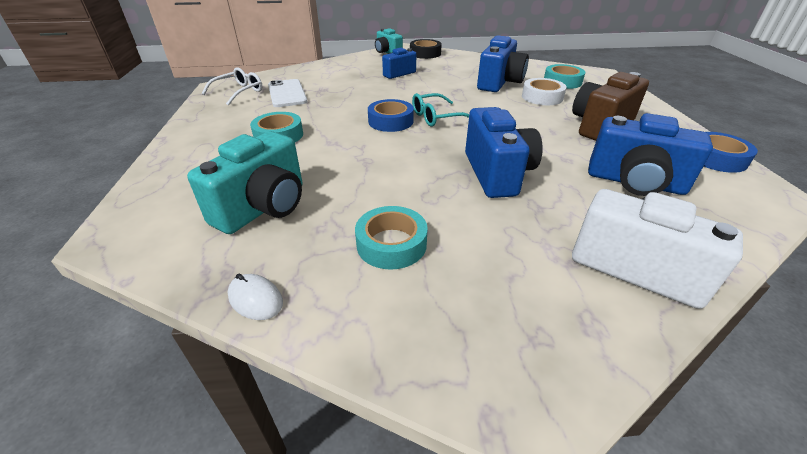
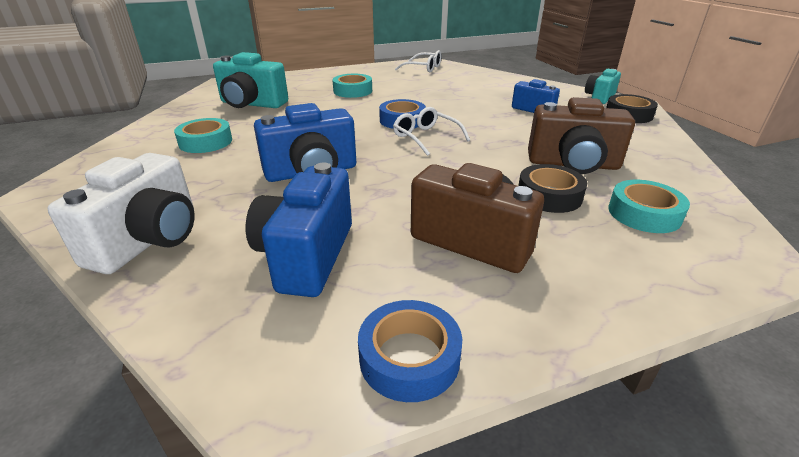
camera: 75 degrees right, 5 degrees down
white mouse [227,274,283,320] -> none
white phone [268,79,308,107] -> none
turquoise glasses [412,93,469,126] -> white glasses [393,107,470,156]
blue camera [477,35,529,92] -> brown camera [528,97,635,174]
white tape [522,78,567,105] -> black tape [518,164,587,213]

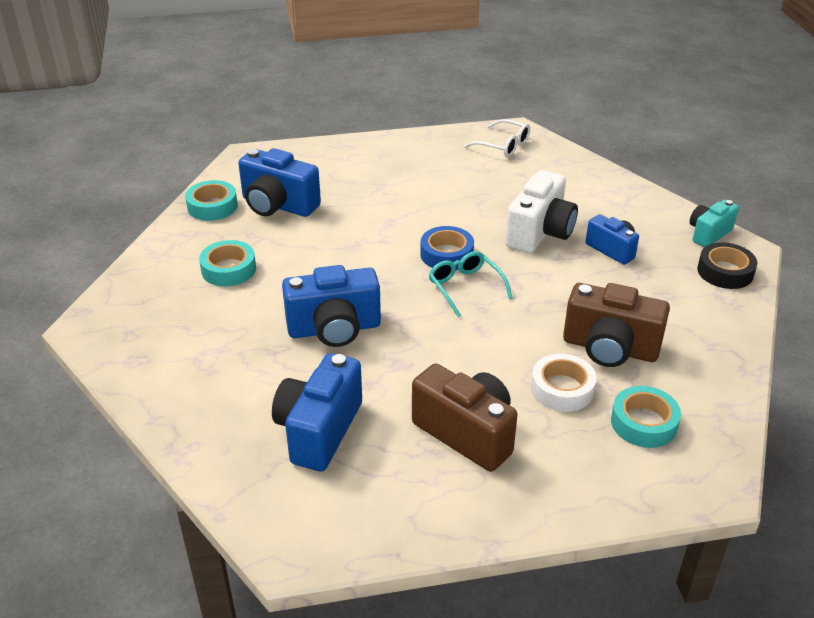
camera: 10 degrees right, 5 degrees up
white camera [47,153,195,274] -> white camera moved to [505,170,578,254]
turquoise camera [213,52,288,108] -> blue camera [238,148,321,217]
turquoise tape [333,74,372,98] -> turquoise tape moved to [185,180,238,221]
blue tape [358,300,462,402] -> none
white glasses [393,107,470,156] -> turquoise glasses [428,251,513,318]
black tape [518,164,587,213] -> white tape [531,354,597,412]

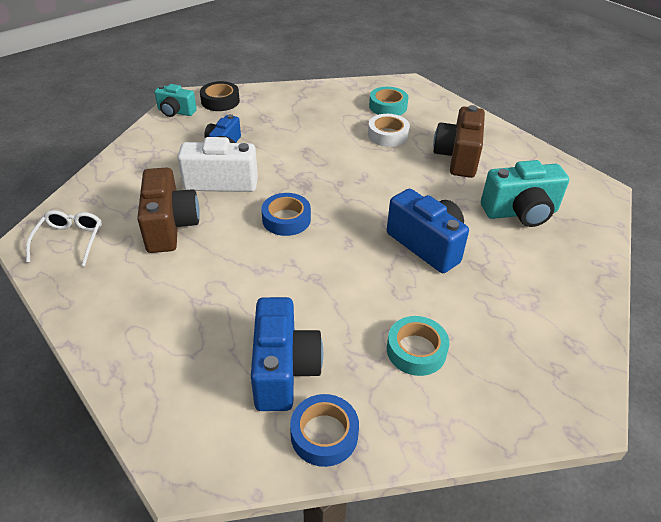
camera: 120 degrees left, 5 degrees up
turquoise tape [185,180,238,221] -> blue tape [290,394,359,467]
blue camera [272,353,362,471] -> turquoise camera [481,160,569,227]
turquoise glasses [428,251,513,318] -> none
brown camera [563,283,670,367] -> brown camera moved to [137,167,200,253]

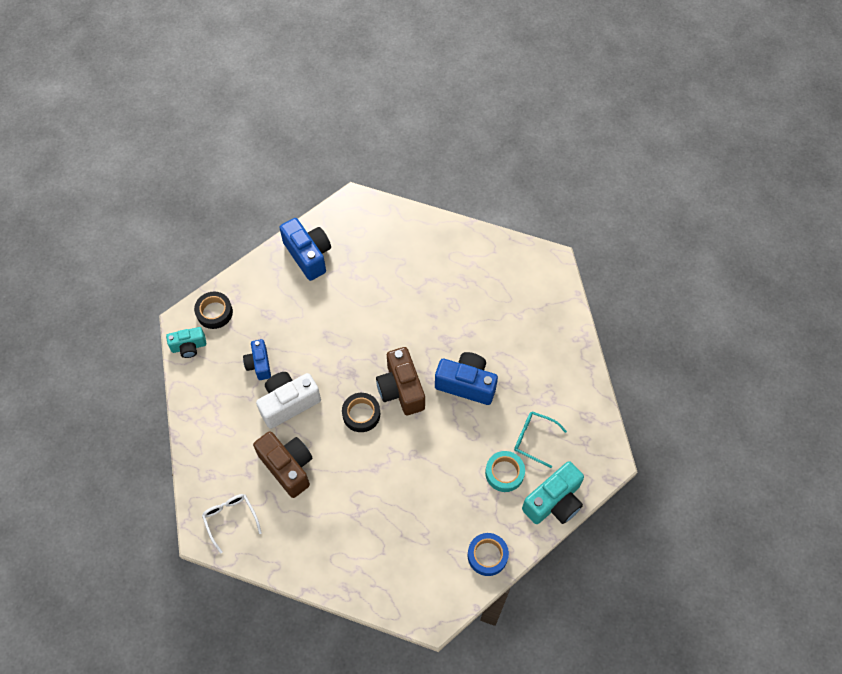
camera: 30 degrees left, 20 degrees up
blue camera [251,297,323,411] -> blue camera moved to [279,218,331,281]
blue tape [261,193,311,236] -> black tape [342,393,380,432]
white tape [368,114,410,147] -> none
turquoise tape [369,87,408,115] -> none
brown camera [433,105,485,178] -> brown camera moved to [376,347,425,415]
turquoise camera [481,160,569,227] -> turquoise camera moved to [522,461,584,524]
none -> turquoise glasses [514,411,567,468]

